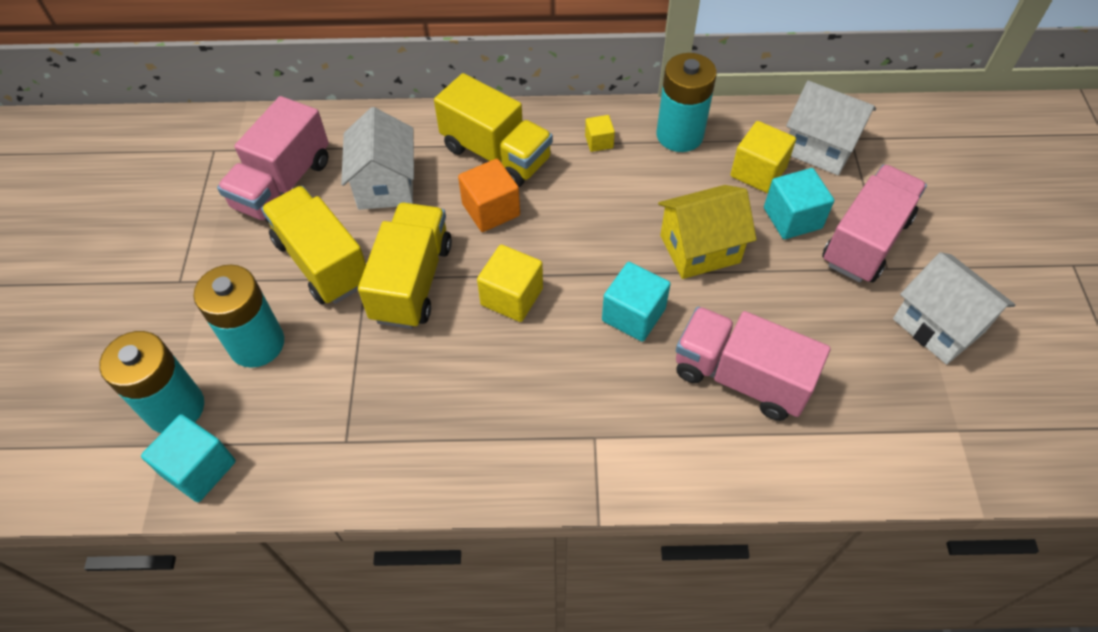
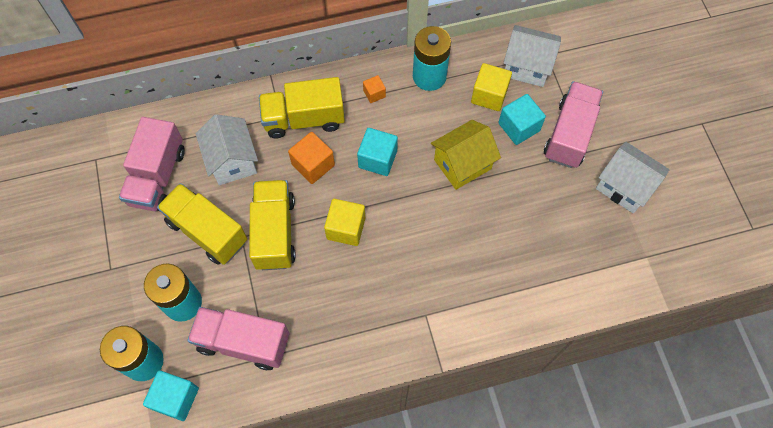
camera: 15 degrees left, 10 degrees up
yellow truck [434,73,553,187] -> yellow truck turned 150 degrees clockwise [259,77,345,138]
yellow cube [585,115,615,152] -> orange cube [363,75,386,103]
turquoise cube [602,262,671,342] -> turquoise cube moved to [357,128,398,176]
pink truck [676,307,830,421] -> pink truck moved to [187,307,289,370]

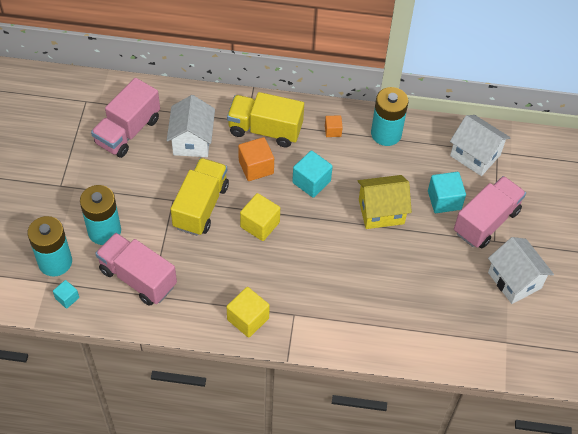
camera: 20 degrees right, 10 degrees down
turquoise cube [143,370,199,421] -> turquoise cube [53,280,79,309], size x0.57
yellow truck [157,183,247,265] -> none
yellow cube [471,63,512,111] -> yellow cube moved to [227,287,270,338]

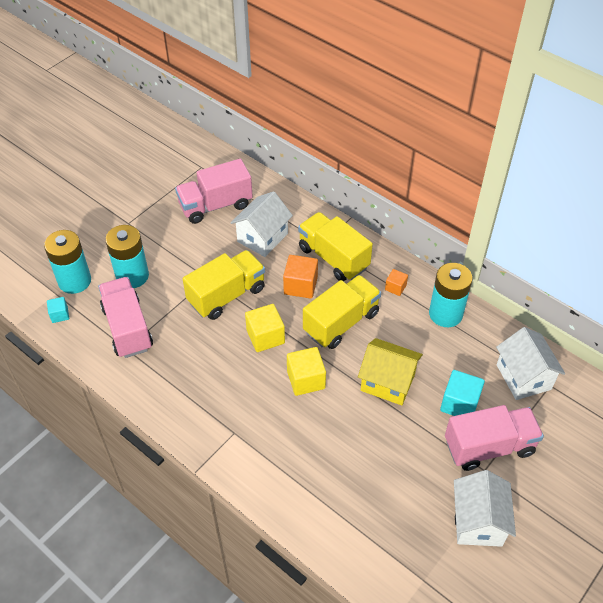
camera: 35 degrees right, 5 degrees down
yellow cube [227,287,270,338] -> yellow cube moved to [287,347,326,396]
turquoise cube [292,151,333,198] -> yellow truck [303,275,381,349]

